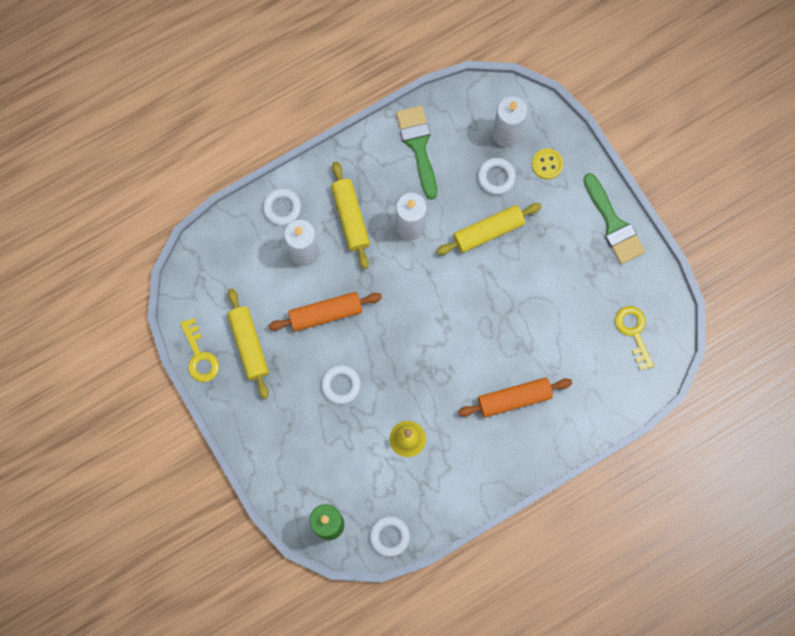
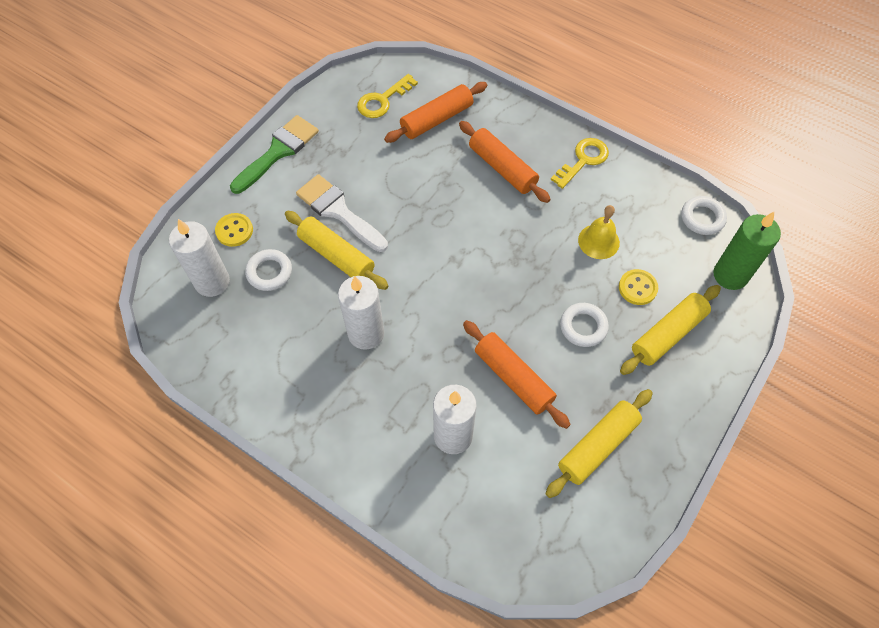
camera: 115 degrees left, 15 degrees down
yellow key [180,318,219,382] -> yellow key moved to [551,138,609,189]
white ring [263,188,301,226] -> none
yellow rolling pin [331,161,370,269] -> yellow rolling pin moved to [620,285,721,375]
green brush [396,106,437,200] -> none
none -> white brush [296,174,388,252]
none -> orange rolling pin [384,82,487,143]
none -> yellow button [619,269,658,305]

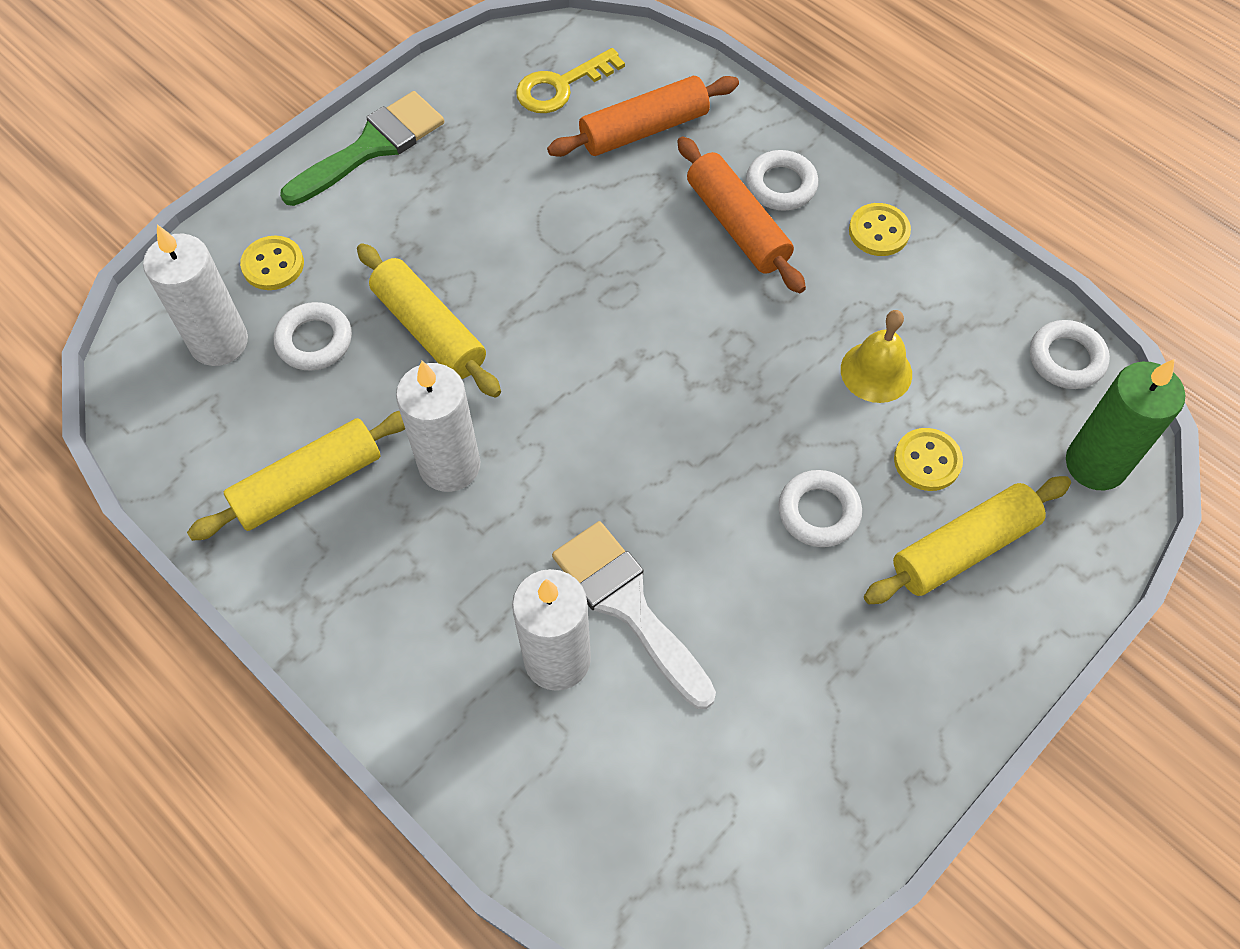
camera: 10 degrees right, 0 degrees up
white brush [296,174,388,252] -> white brush moved to [552,521,716,709]
orange rolling pin [463,320,571,429] -> none
yellow rolling pin [545,389,653,498] -> yellow rolling pin moved to [187,411,405,541]
yellow key [551,138,609,189] -> yellow button [849,203,911,256]
none -> white ring [746,150,818,211]

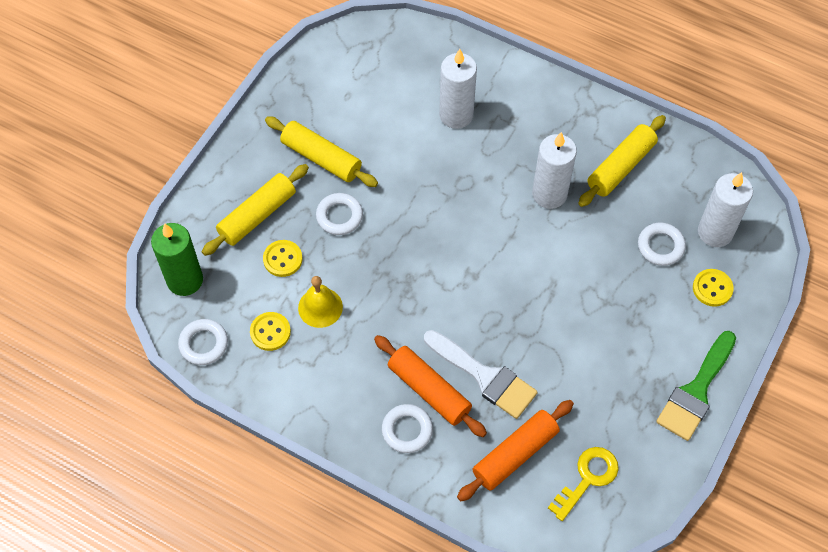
camera: 165 degrees right, 0 degrees up
yellow rolling pin [357,243,501,398] -> yellow rolling pin moved to [265,116,378,187]
white brush [552,521,716,709] -> white brush moved to [424,330,538,419]
yellow button [849,203,911,256] -> yellow button moved to [250,312,291,351]

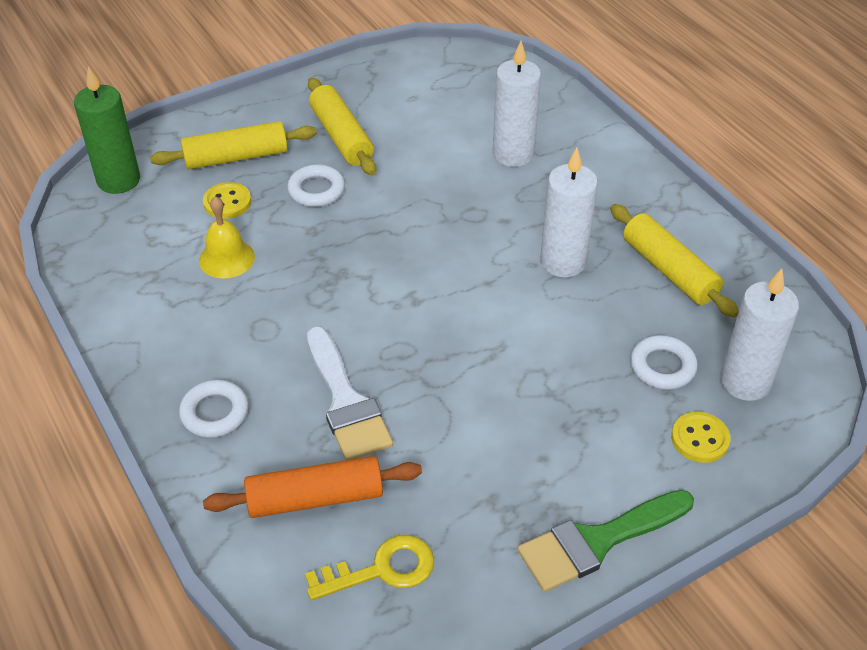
camera: 30 degrees right, 15 degrees down
white ring [178,319,228,365] -> none
yellow button [250,312,291,351] -> none
orange rolling pin [374,335,487,437] -> none
yellow rolling pin [578,115,666,207] -> yellow rolling pin turned 75 degrees clockwise [610,204,739,318]

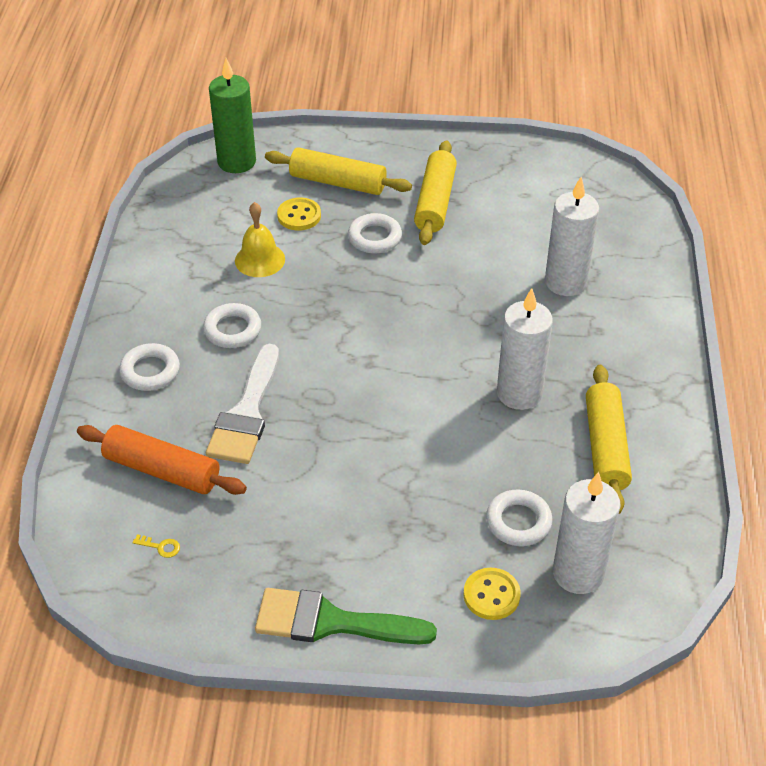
camera: 35 degrees right, 0 degrees up
yellow key [305,535,434,600] -> yellow key [133,534,180,558], size x0.43
none -> white ring [203,303,261,348]

